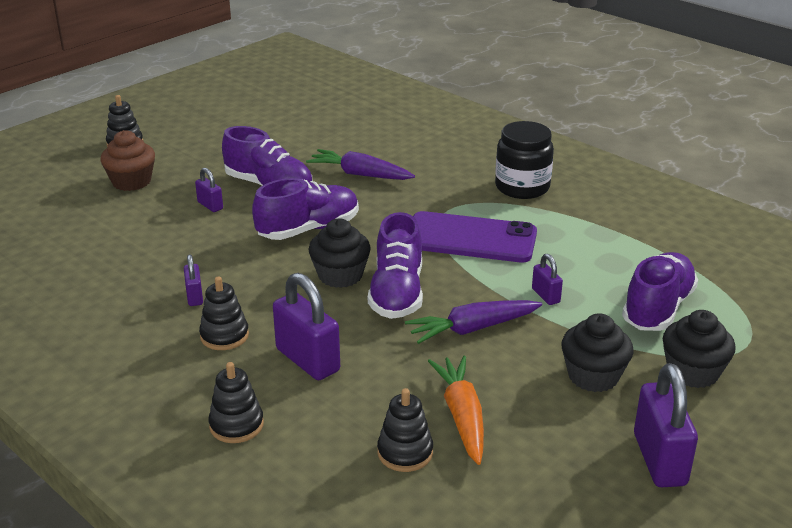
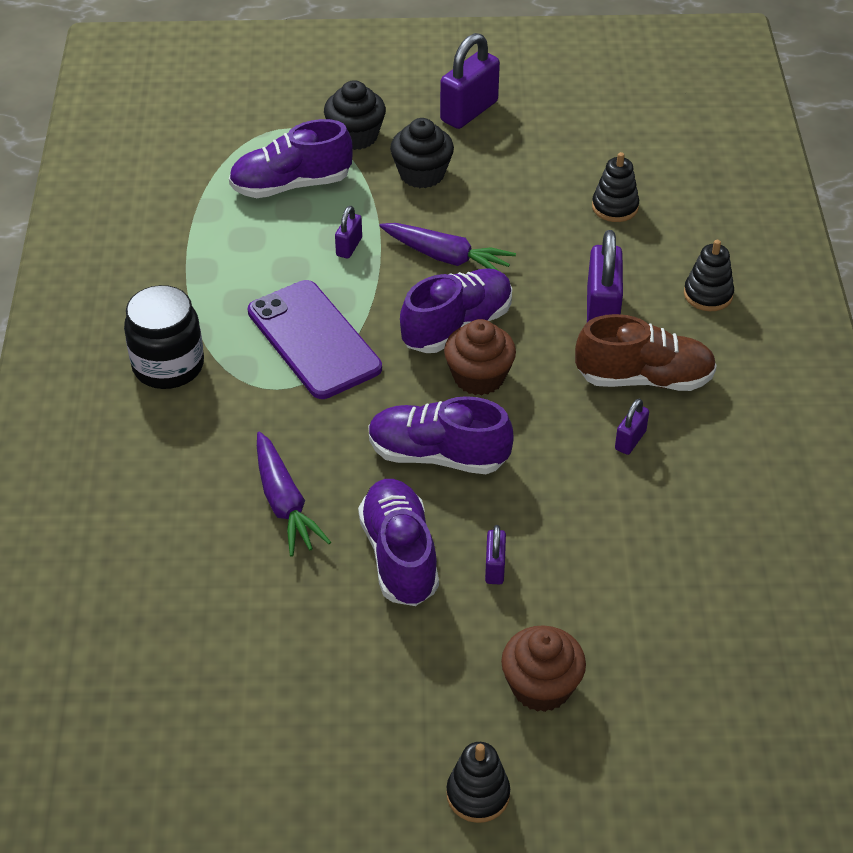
camera: 135 degrees left, 15 degrees up
black stacking toy [199,276,249,350] -> brown shoe [575,314,717,391]
black cupcake [308,219,371,288] -> brown cupcake [444,319,516,395]
orange carrot [428,356,484,465] -> none

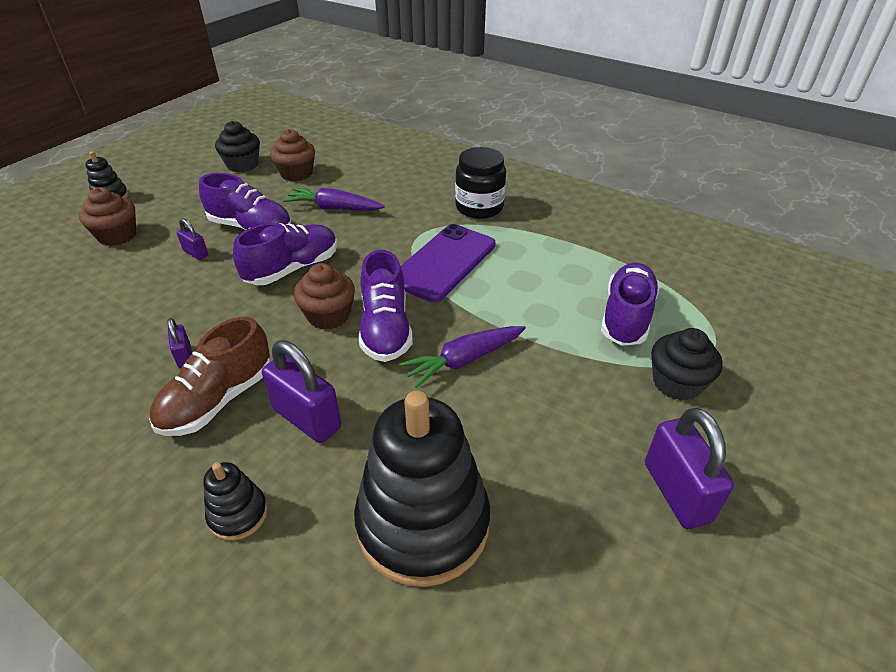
camera: 125 degrees right, 5 degrees down
purple phone [248,280,382,399] -> purple phone turned 60 degrees counterclockwise [401,224,495,302]
purple padlock [335,206,362,259] -> none
black cupcake [390,118,454,188] -> black cupcake moved to [215,121,260,172]
black stacking toy [592,152,639,222] -> black stacking toy [354,391,490,587], size x2.24
none -> brown cupcake [270,129,315,181]

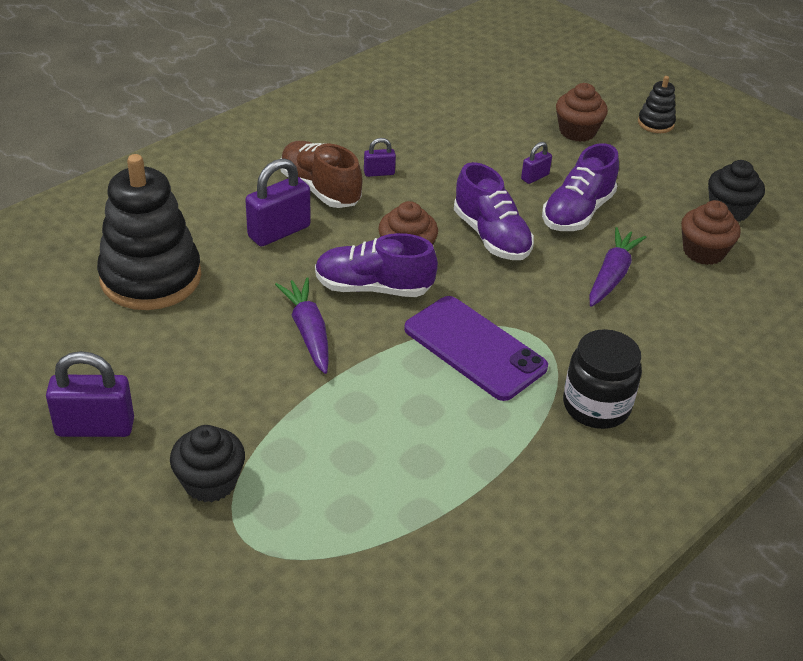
camera: 100 degrees right, 0 degrees up
black stacking toy [203,462,268,541] -> none
purple shoe [601,263,659,346] -> none

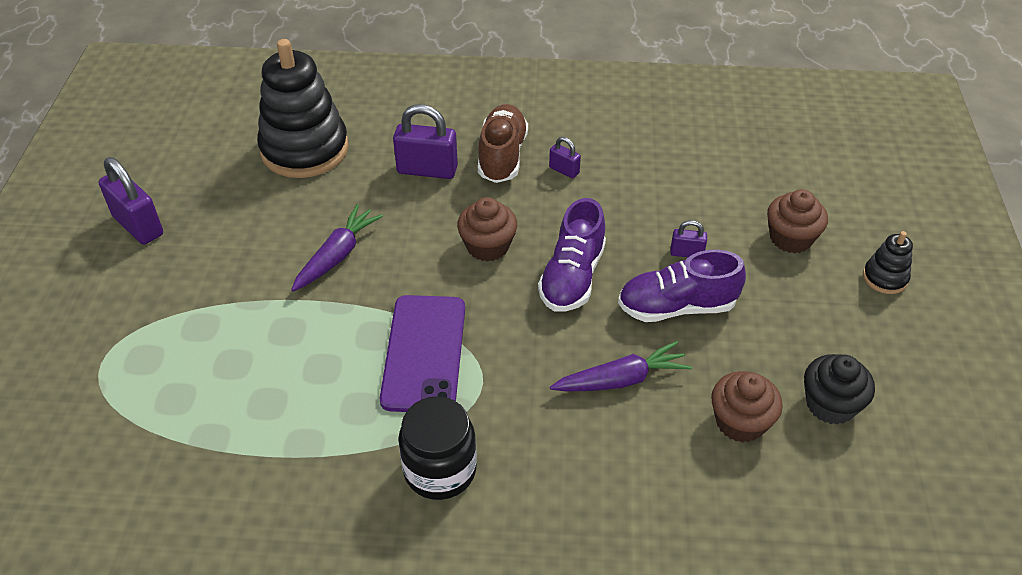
camera: 50 degrees right, 5 degrees up
black cupcake [170,425,245,502] -> none
purple shoe [315,233,438,297] -> none

